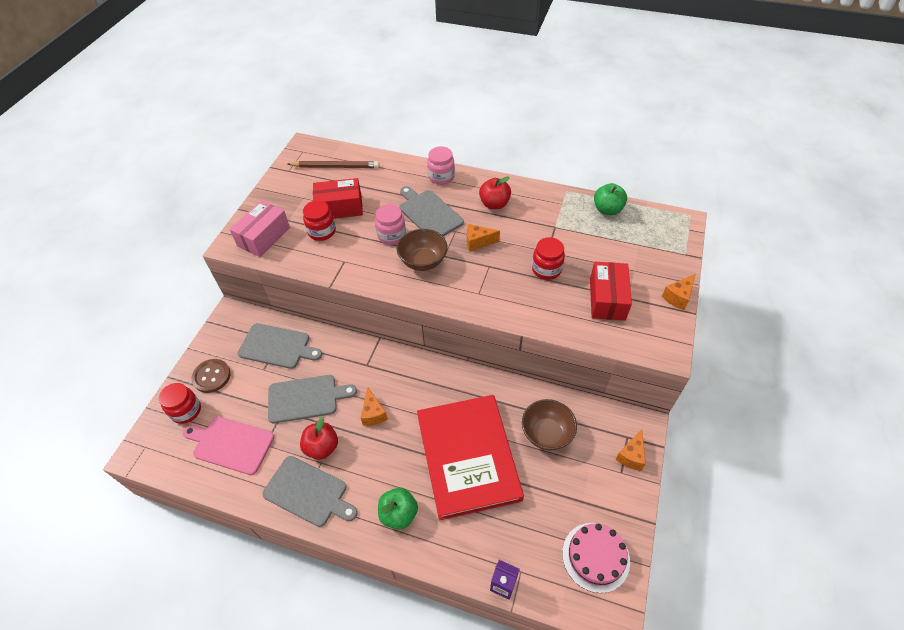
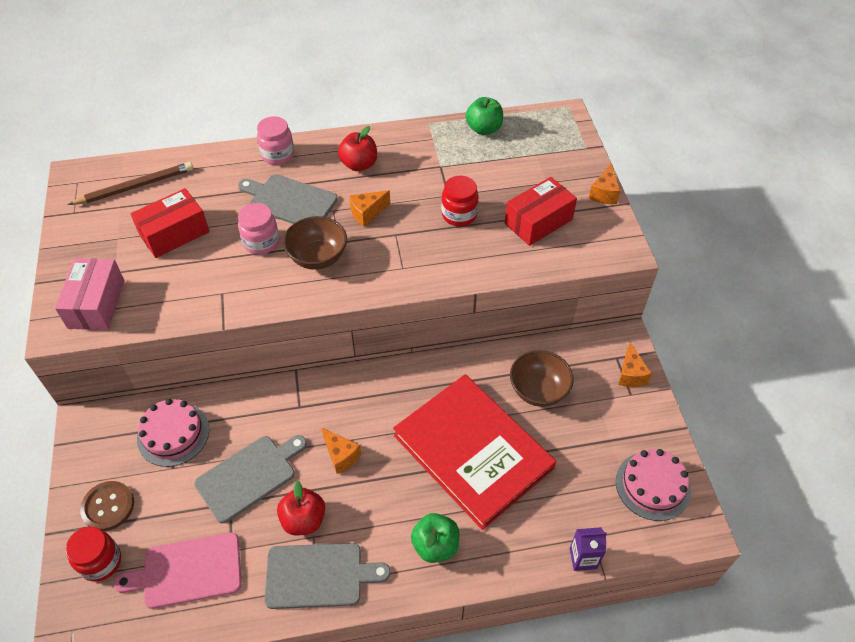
camera: 30 degrees left, 0 degrees up
grey cutting board [238,323,322,369] -> pink cake [137,399,209,467]
red jar [303,200,336,241] -> none
red box [590,262,632,321] -> red box turned 75 degrees clockwise [505,177,577,246]

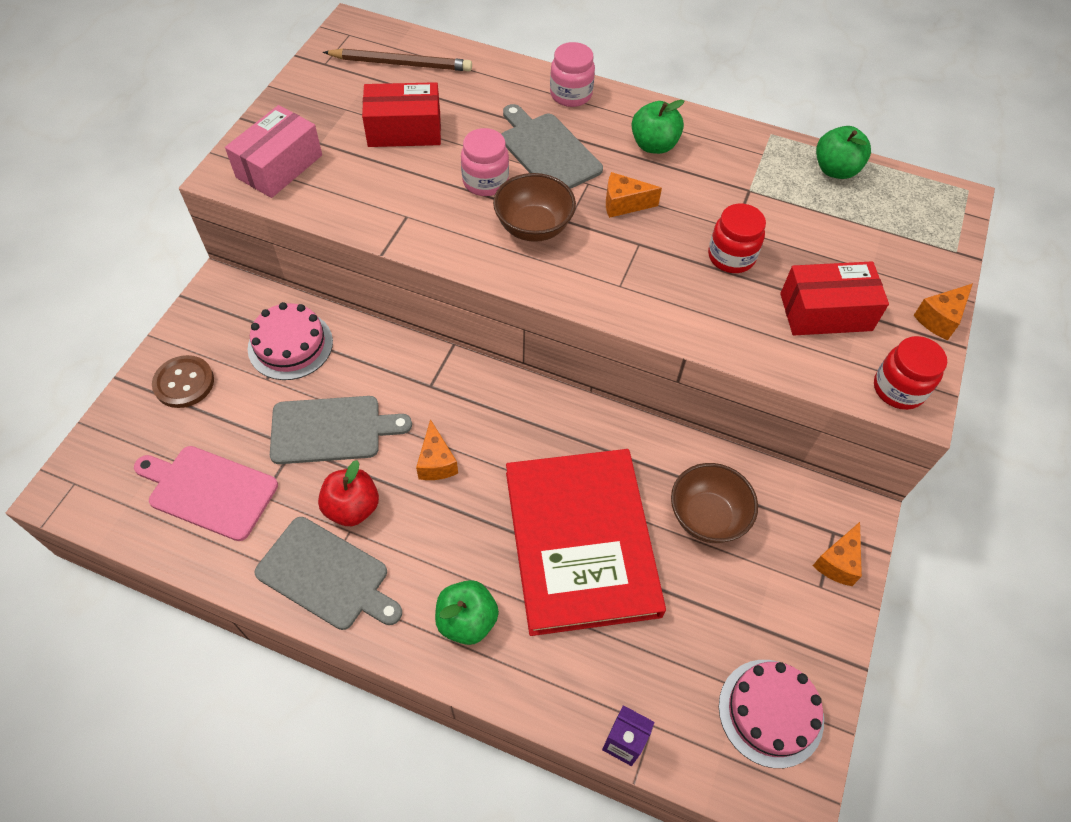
camera: 30 degrees right, 5 degrees up
red jar [65,527,121,582] -> red jar moved to [874,336,947,410]
red apple [338,126,377,171] -> green apple [631,100,684,154]

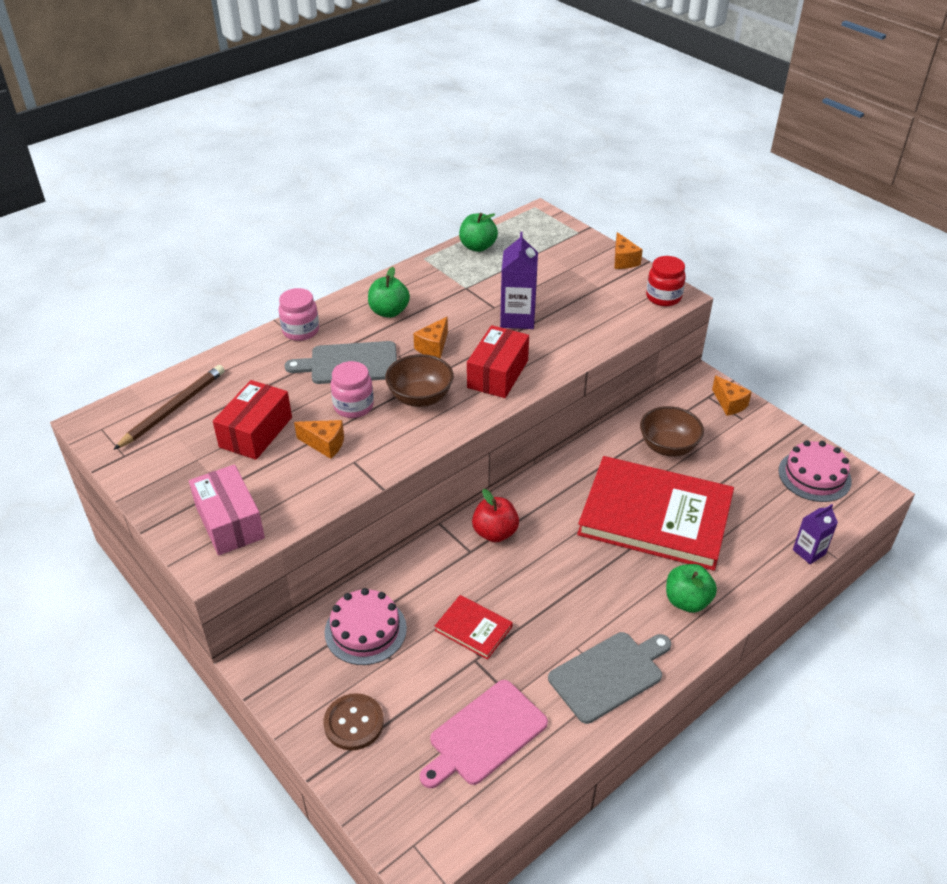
camera: 60 degrees left, 15 degrees down
grey cutting board [270,396,412,464] -> red book [435,595,513,660]
red apple [318,460,379,526] -> red apple moved to [472,489,519,542]
orange cheese [416,419,458,480] -> orange cheese moved to [294,420,344,459]
red jar [708,204,766,273] -> purple carton [500,232,538,329]
red box [780,261,889,335] -> red box moved to [467,325,529,398]

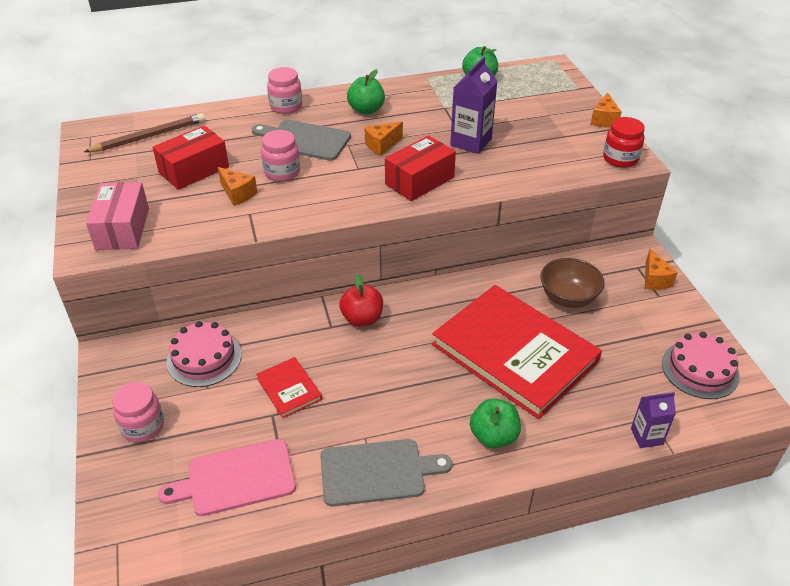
camera: 25 degrees right, 0 degrees up
brown button [324,693,384,750] -> pink jar [112,382,164,442]
brown bowl [385,354,454,407] -> none

